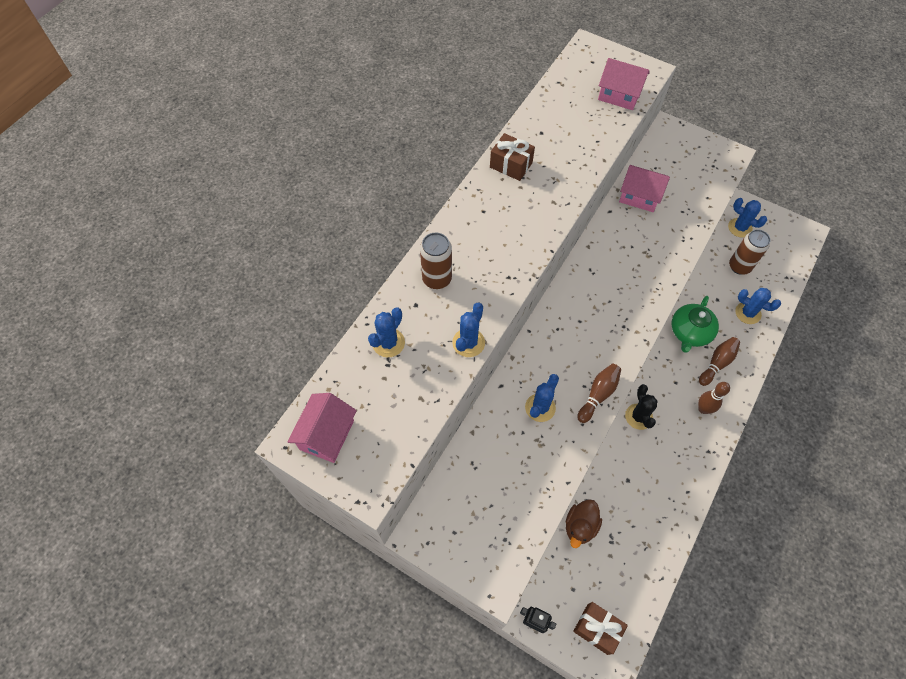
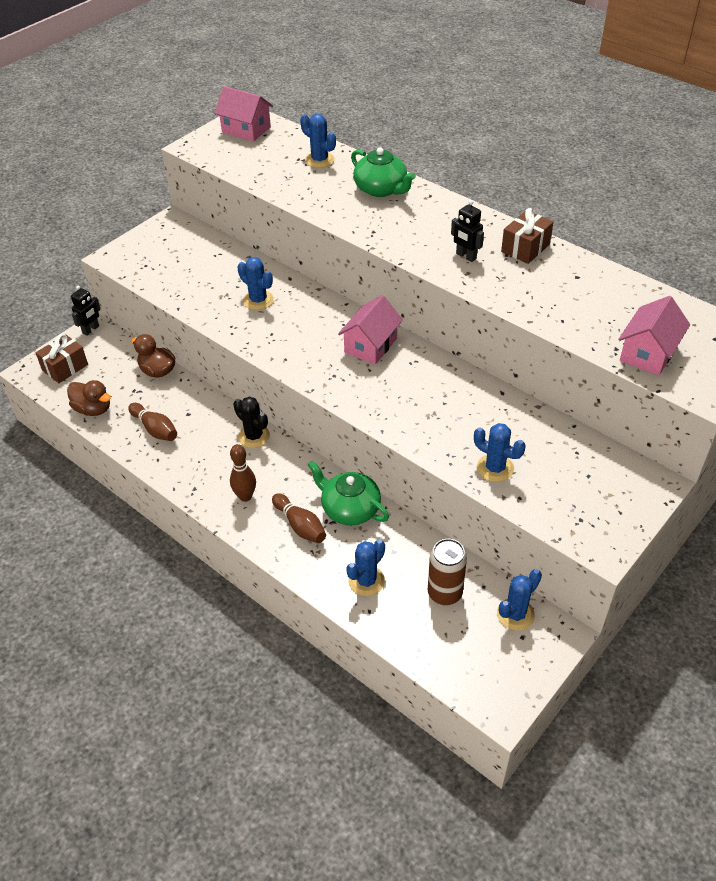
camera: 100 degrees right, 15 degrees down
brown can [420,232,452,289] -> green teapot [351,147,416,197]
blue cactus [452,303,485,357] -> blue cactus moved to [474,423,526,482]
brown bowling pin [577,364,621,423] -> brown bowling pin moved to [128,403,177,441]
pink house [619,165,670,212] -> pink house moved to [338,295,403,365]
black cactus [625,384,657,430] -> black cactus turned 45 degrees clockwise [233,396,270,448]
none -> brown duck [67,380,111,416]
none -> black robot [451,200,484,262]

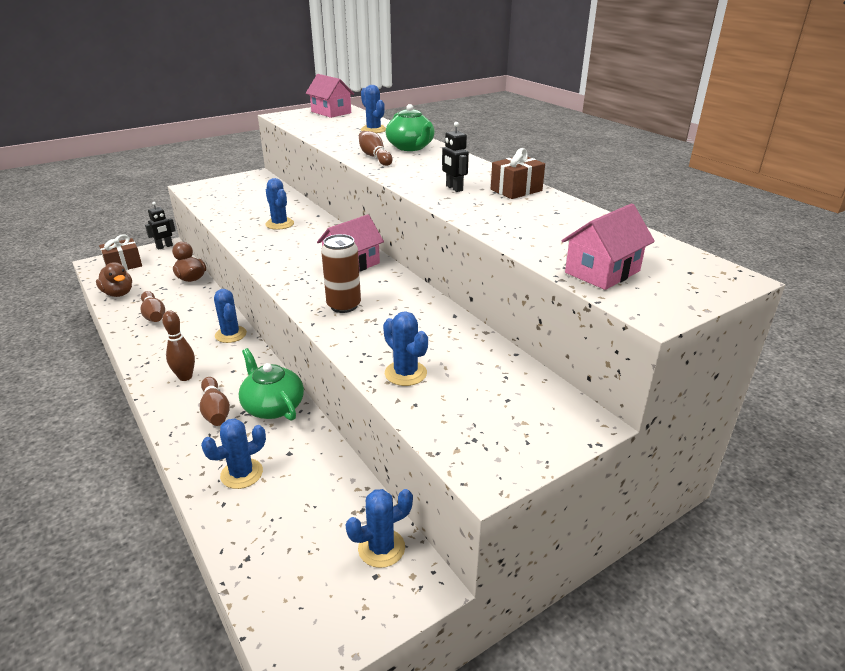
camera: 15 degrees right, 15 degrees down
black cactus [233,396,270,448] -> blue cactus [214,289,247,343]
brown can [428,539,467,605] -> brown can moved to [321,234,361,313]
none -> brown bowling pin [359,131,392,166]

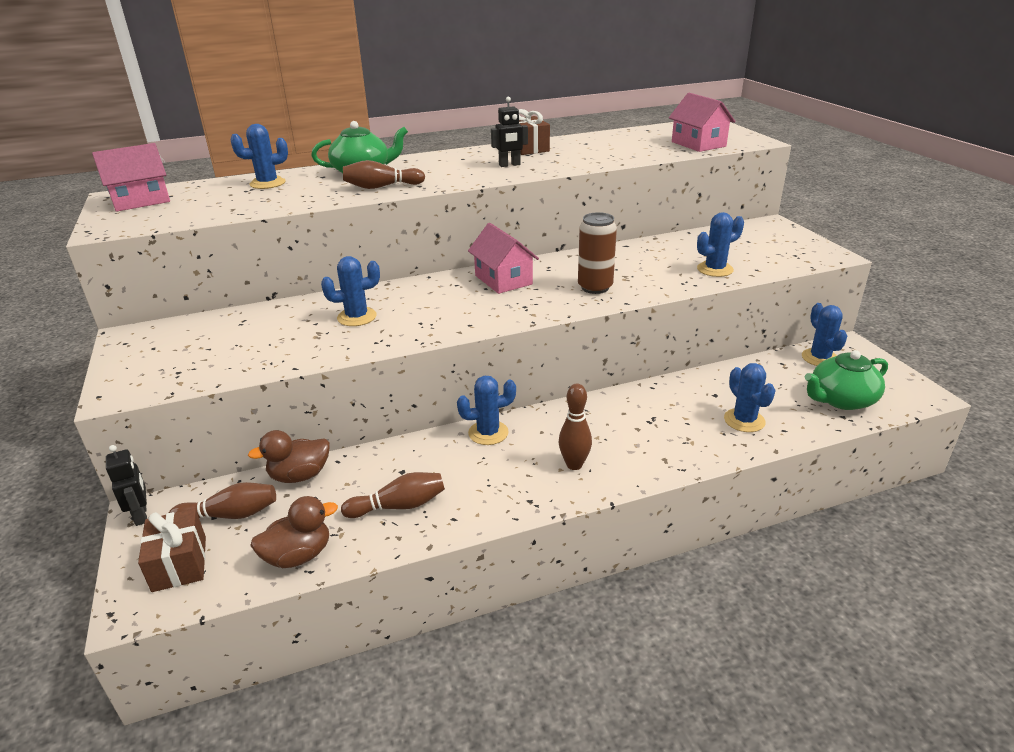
camera: 75 degrees left, 0 degrees up
brown bowling pin [200,377,230,426] -> brown bowling pin moved to [169,482,276,519]
green teapot [239,348,304,421] -> green teapot moved to [805,350,888,410]

